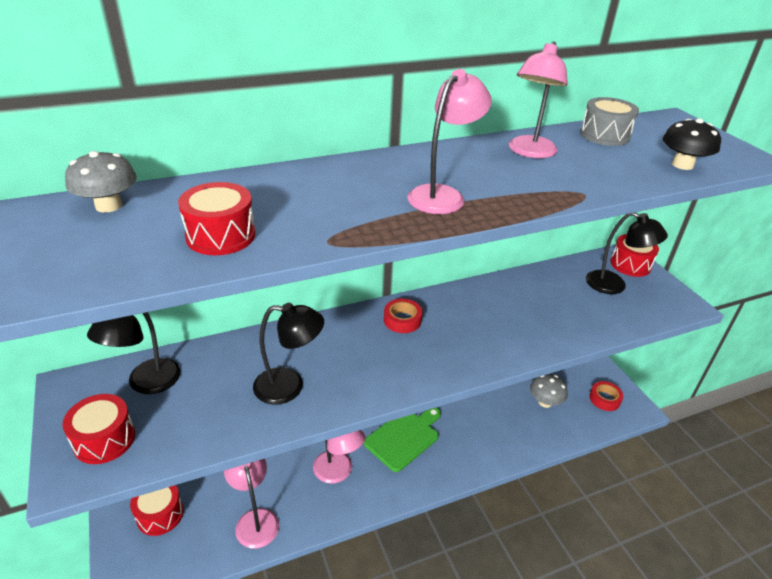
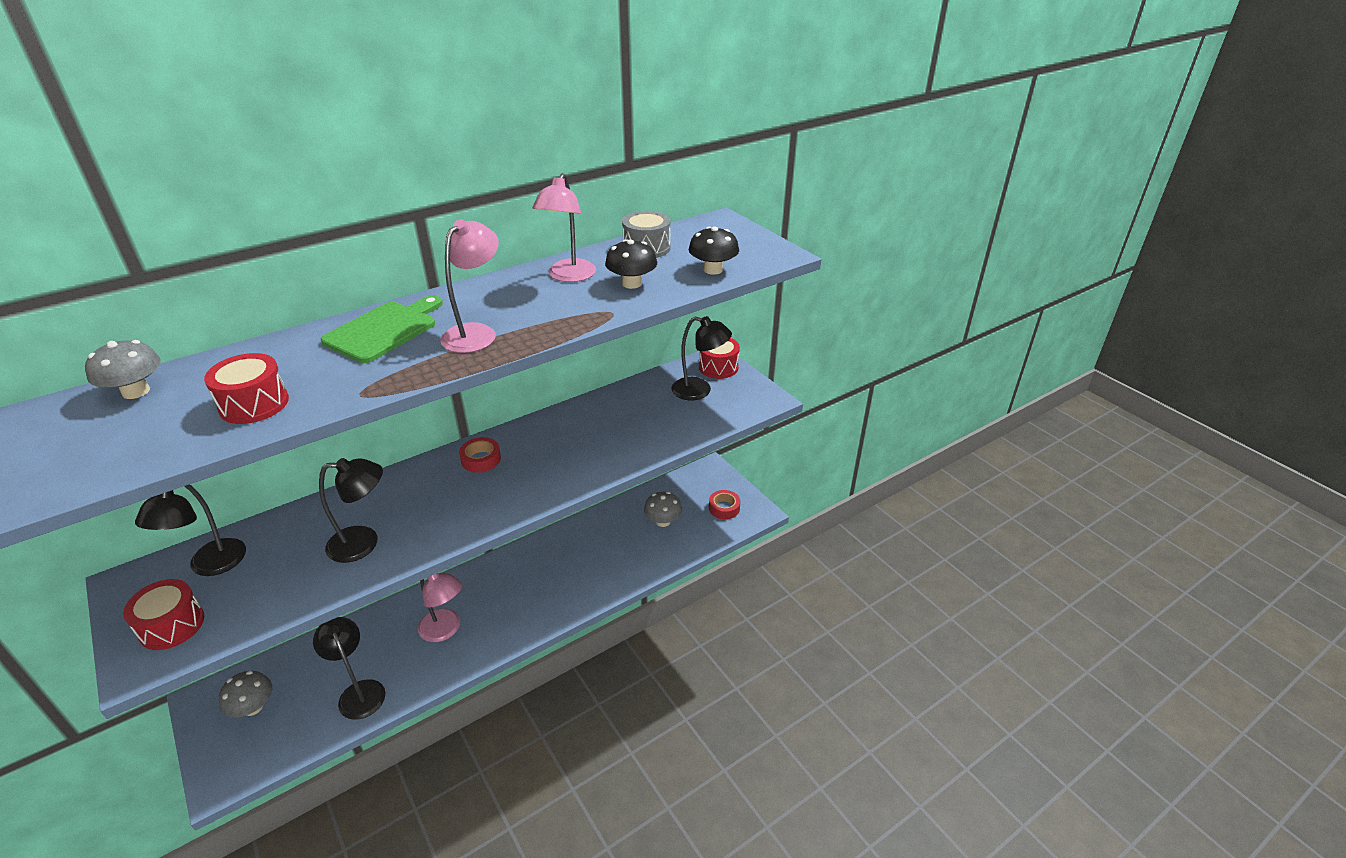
camera: 10 degrees left, 0 degrees up
red drum [130,485,184,536] -> grey mushroom [219,671,272,717]
pink lamp [224,459,279,549] -> black lamp [313,617,386,720]
green cutting board [364,408,441,472] -> green cutting board moved to [321,295,443,363]
none -> black mushroom [605,239,657,289]

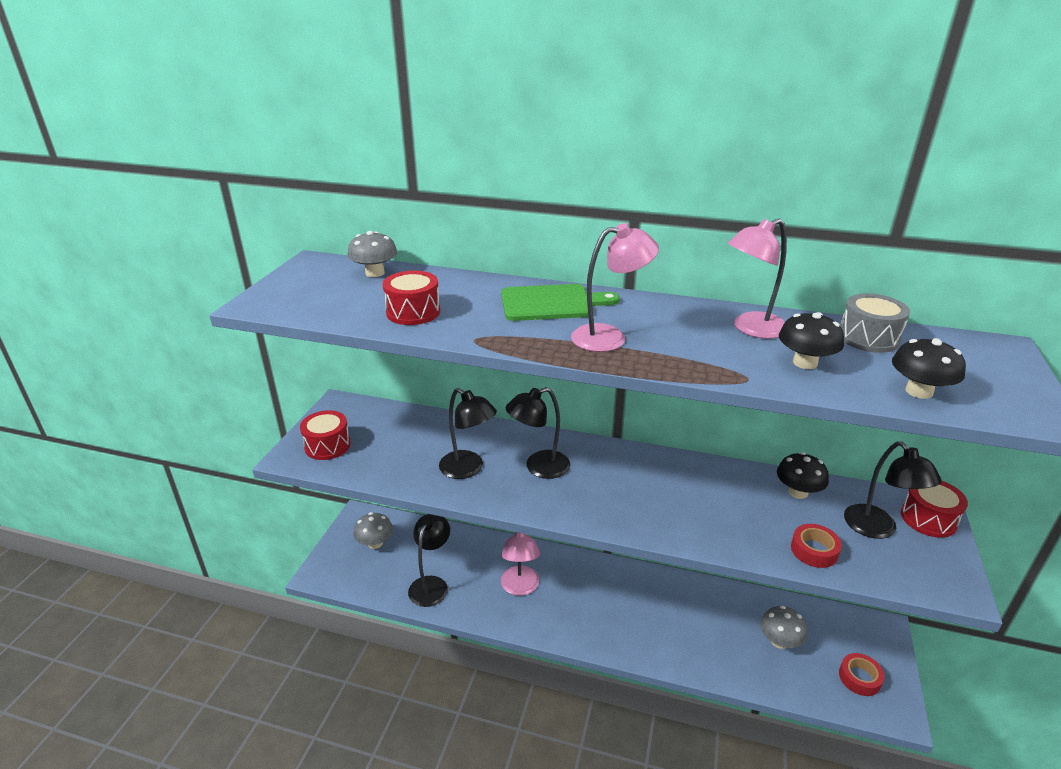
camera: 50 degrees right, 5 degrees down
black lamp [135,484,246,576] -> black lamp moved to [506,387,570,479]
red tape [459,437,501,473] -> red tape moved to [791,524,842,568]
none -> black mushroom [777,452,829,499]

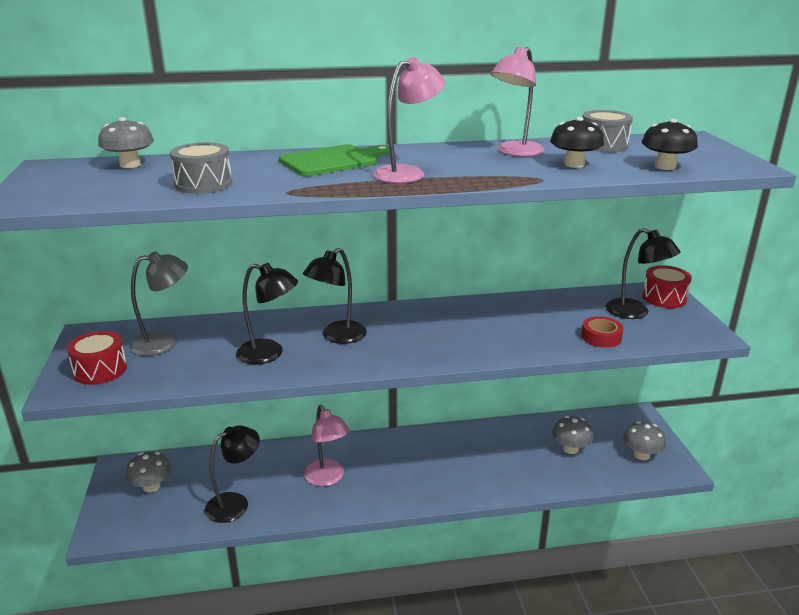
camera: 25 degrees left, 5 degrees down
red drum [382,271,440,325] -> grey drum [170,142,233,194]
black lamp [408,514,450,607] -> black lamp turned 60 degrees clockwise [205,425,259,523]
black mushroom [777,452,829,499] -> none
red tape [839,653,885,696] -> grey mushroom [623,421,666,460]
none -> grey lamp [130,251,188,356]

